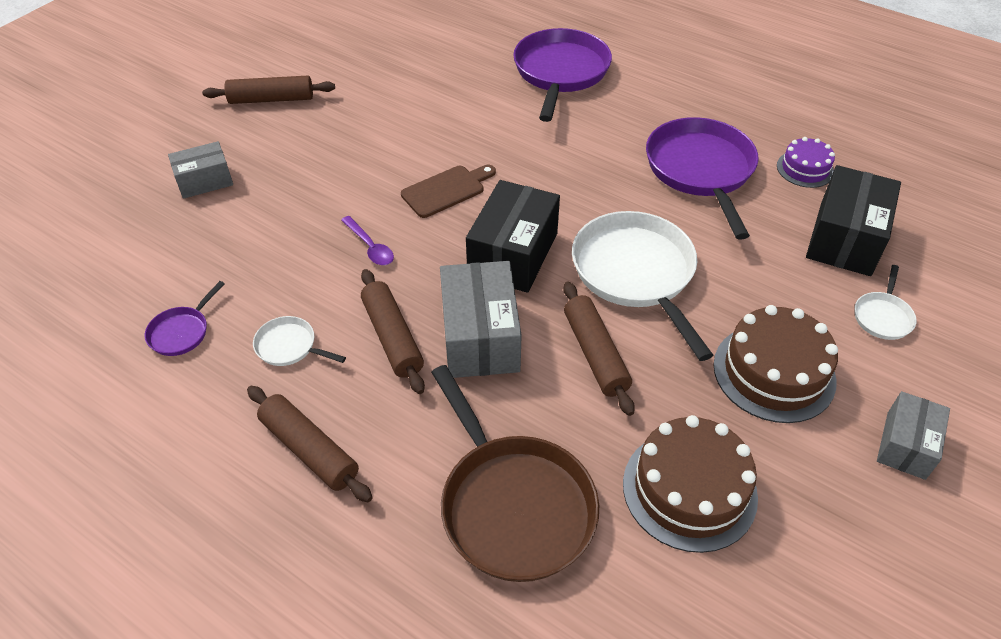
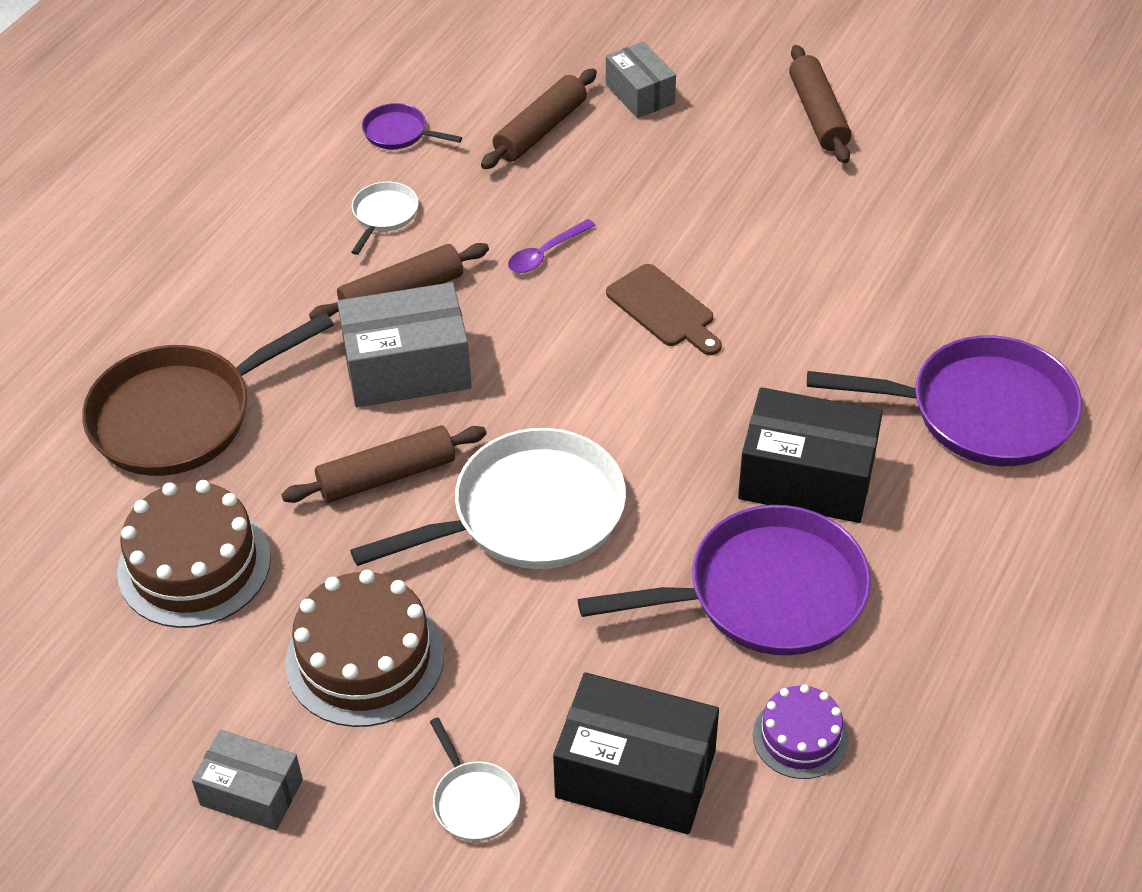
camera: 85 degrees right, 0 degrees up
brown rolling pin [247,386,373,502] -> brown rolling pin moved to [481,69,597,169]
black box [466,180,560,293] -> black box moved to [738,387,883,523]
white pan [855,265,917,340] -> white pan turned 135 degrees counterclockwise [430,717,520,841]

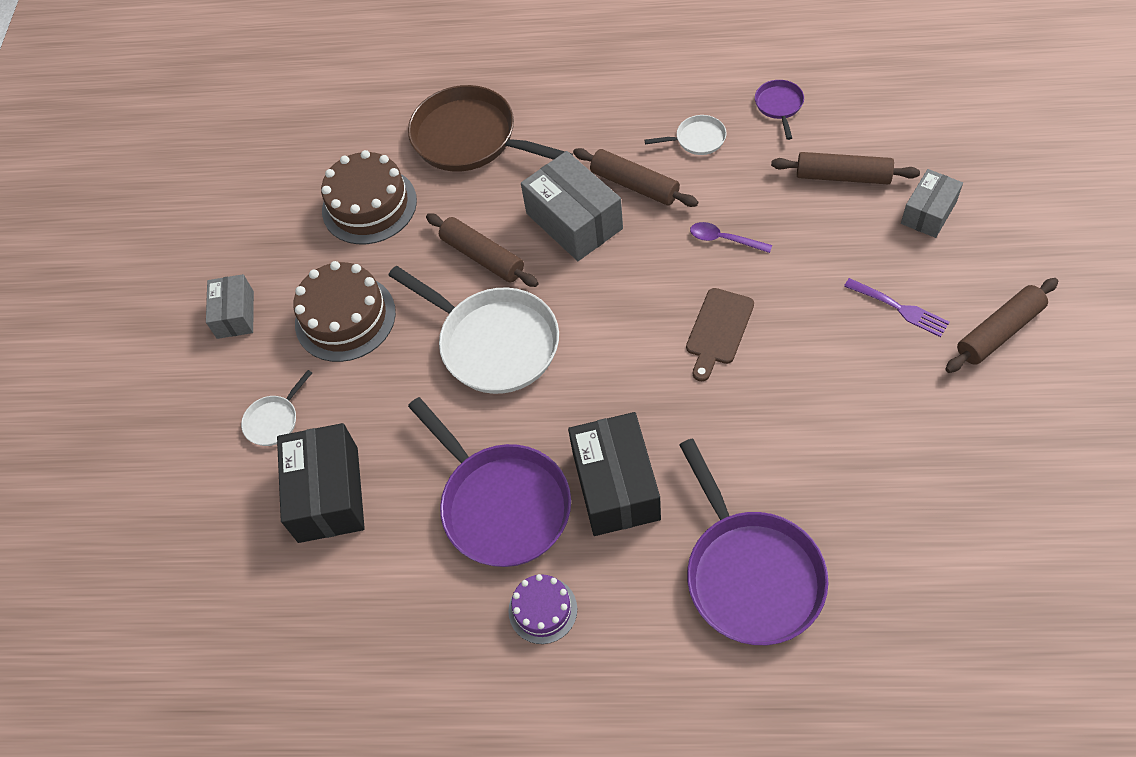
camera: 70 degrees right, 10 degrees up
purple cake [753,684,848,779] -> purple cake moved to [508,574,577,644]
none -> purple fork [844,278,950,337]

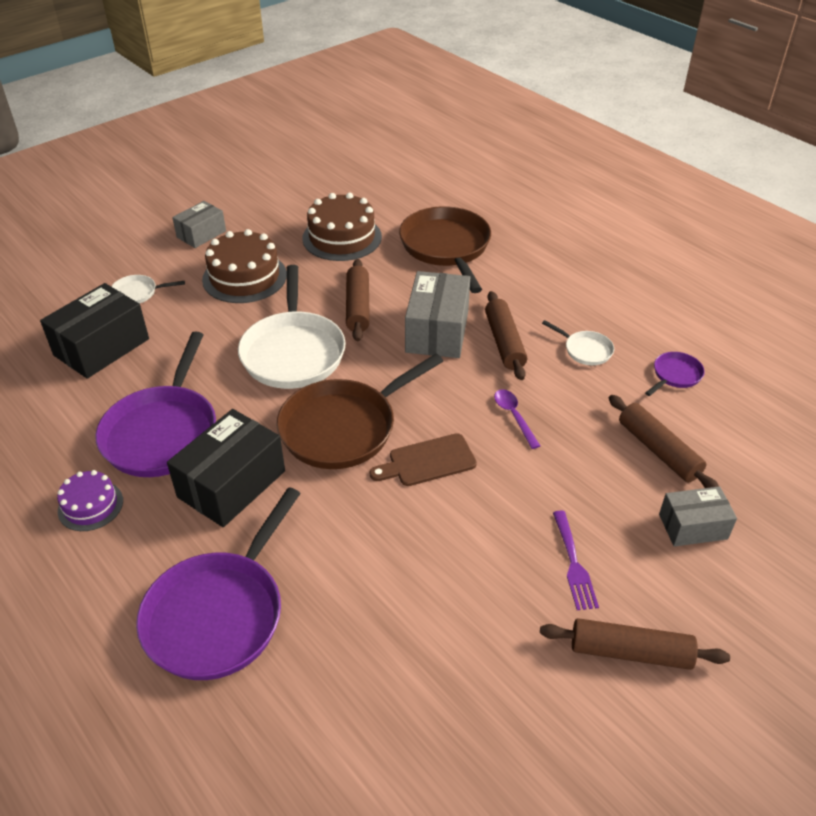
camera: 40 degrees right, 15 degrees down
none -> brown pan [277,354,443,469]

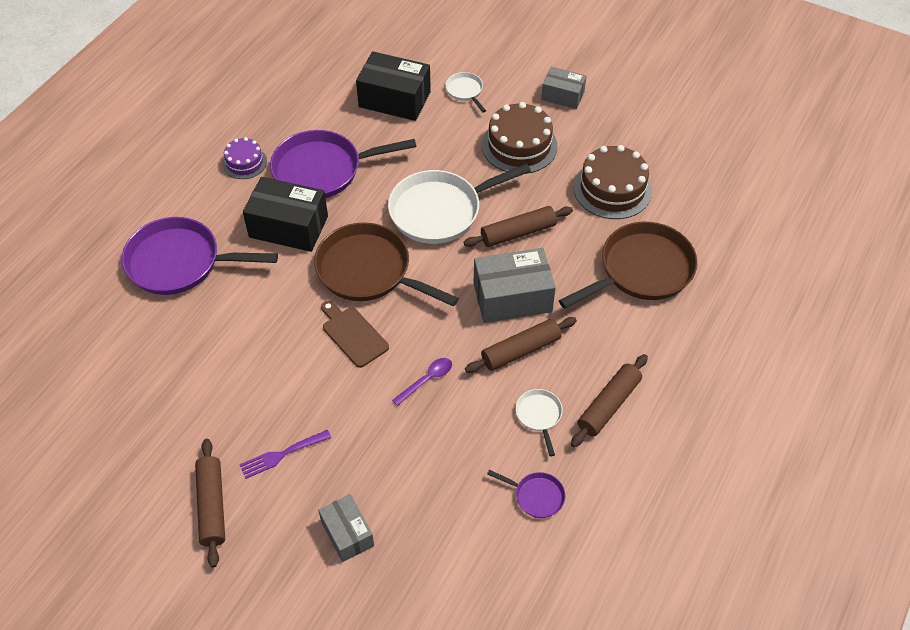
camera: 70 degrees right, 10 degrees up
white pan [542,320,614,365] -> white pan turned 150 degrees clockwise [516,389,563,457]
brown rolling pin [609,395,719,488] -> brown rolling pin moved to [571,354,648,447]

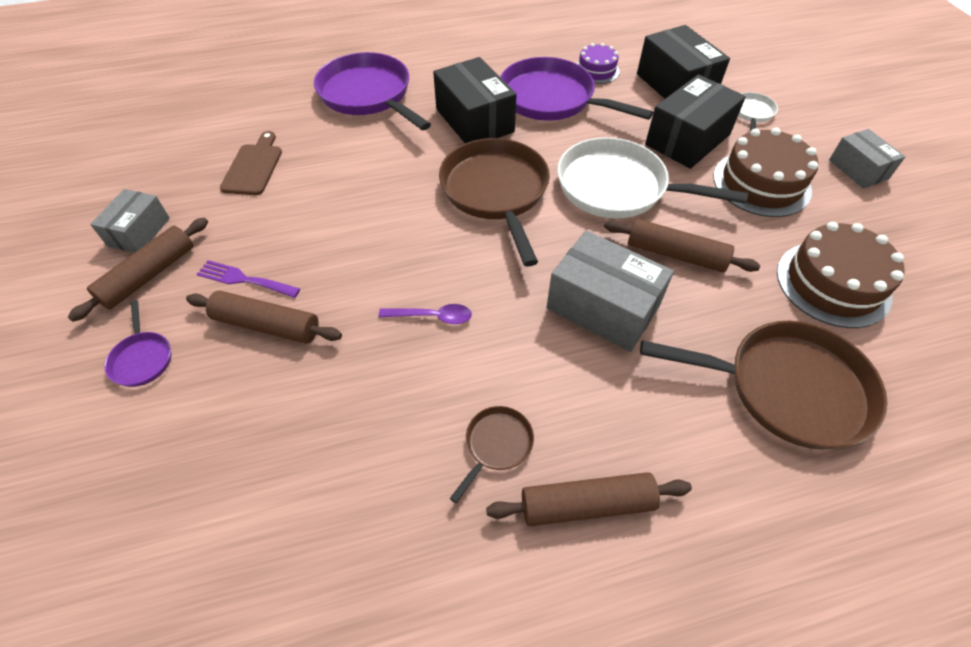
camera: 45 degrees right, 0 degrees up
purple cake [222,137,267,179] -> purple cake moved to [576,43,620,84]
grey box [318,494,374,562] -> grey box moved to [90,189,170,253]
brown cutting board [321,301,389,368] -> brown cutting board moved to [220,131,282,195]
brown rolling pin [465,317,577,373] -> brown rolling pin moved to [186,291,342,344]
purple pan [487,470,566,518] -> purple pan moved to [104,300,171,387]
white pan [516,389,563,457] -> brown pan [450,406,534,503]
none -> black box [645,74,746,169]

